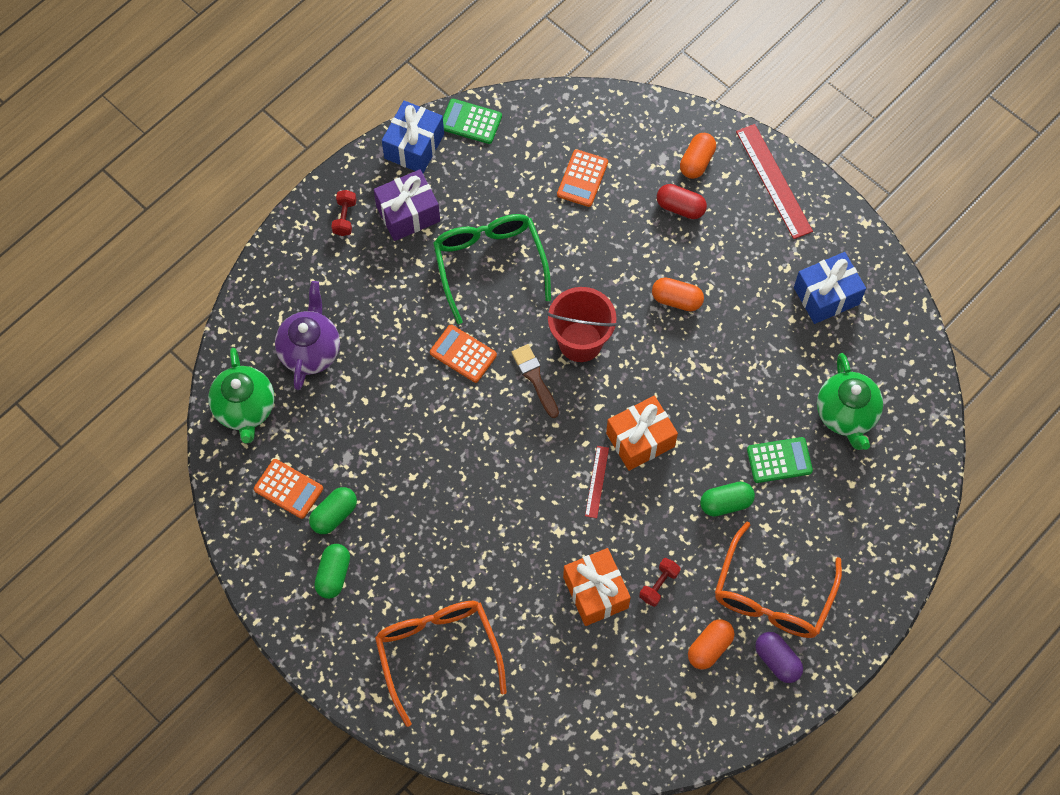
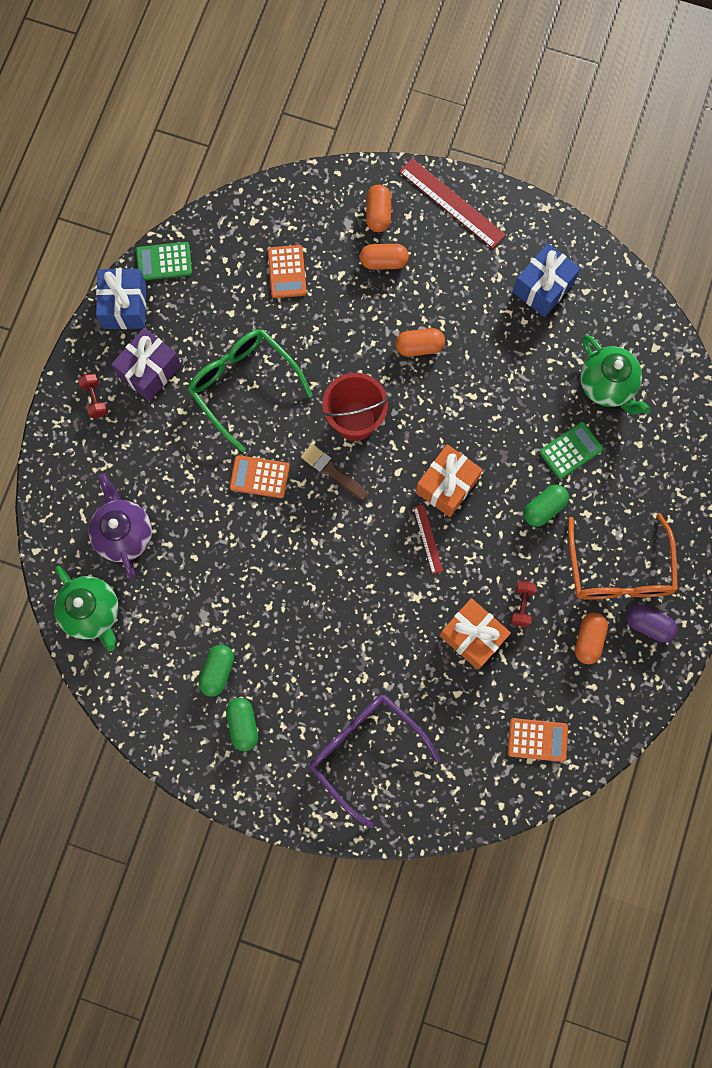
camera: 25 degrees left, 10 degrees up
orange calculator [254,459,323,519] -> orange calculator moved to [508,718,568,762]
orange glasses [375,601,507,727] -> purple glasses [310,695,440,828]
red capsule [657,184,707,219] -> orange capsule [360,244,409,270]

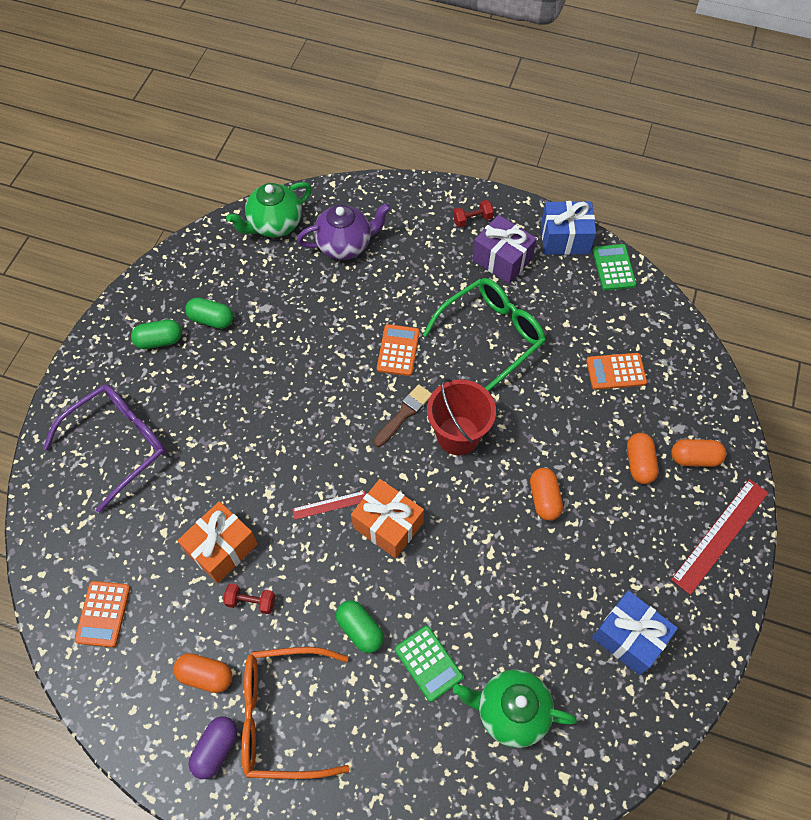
camera: 90 degrees right, 15 degrees down
green teapot [580,335,650,414] -> green teapot turned 45 degrees clockwise [453,669,577,748]

